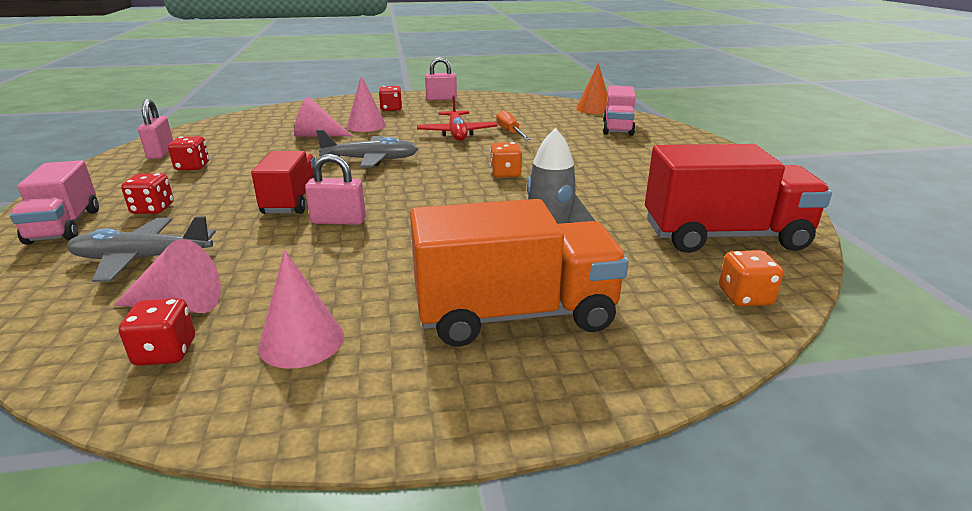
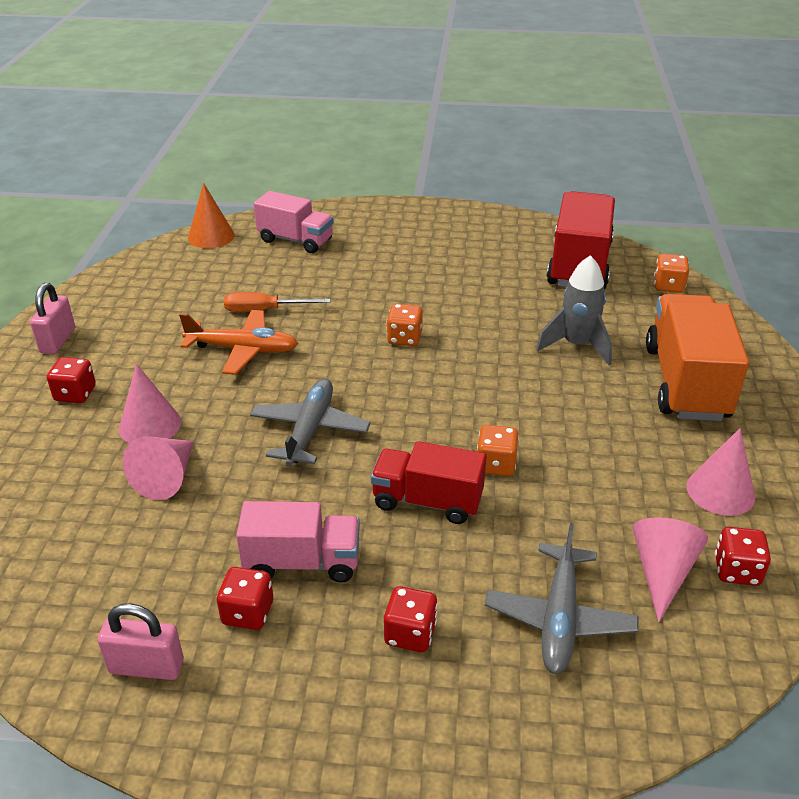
camera: 75 degrees left, 10 degrees up
pink truck [10,160,99,245] -> pink truck moved to [236,501,360,583]
pink padlock [305,154,366,225] -> orange dice [477,425,519,476]
red plane [417,95,498,141] -> orange plane [179,310,298,375]

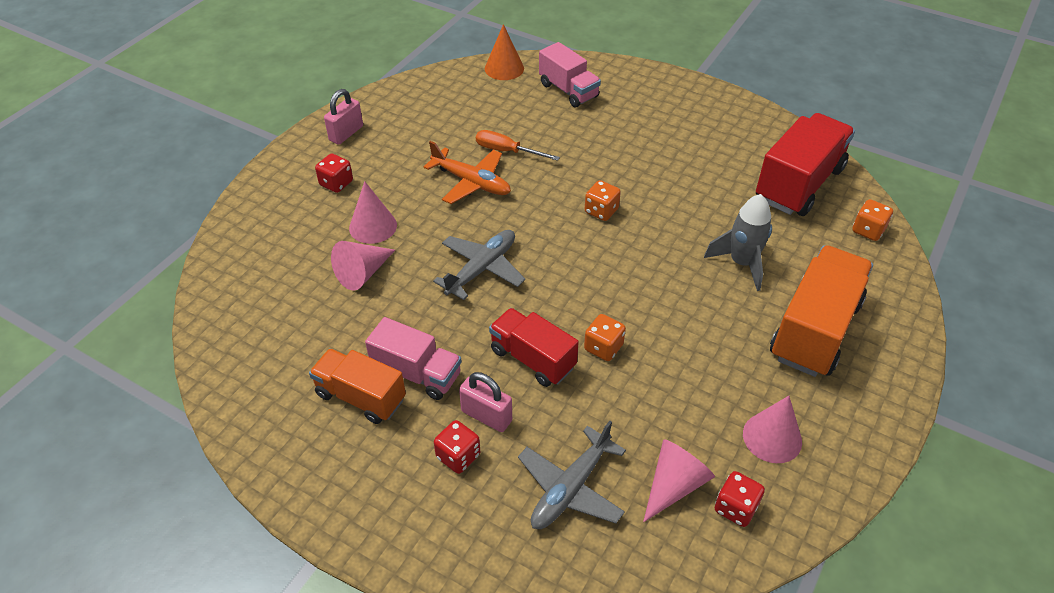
camera: 25 degrees right, 10 degrees up
pink padlock [98,603,184,680] -> pink padlock moved to [459,372,512,432]
red dice [217,567,273,630] -> orange truck [309,348,406,424]

